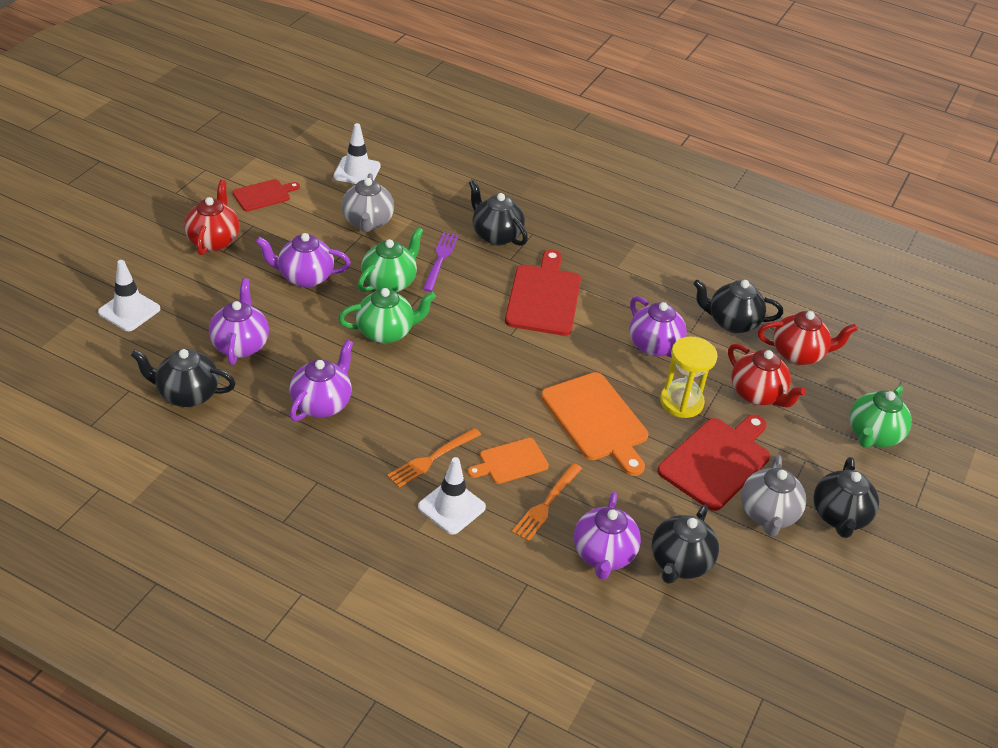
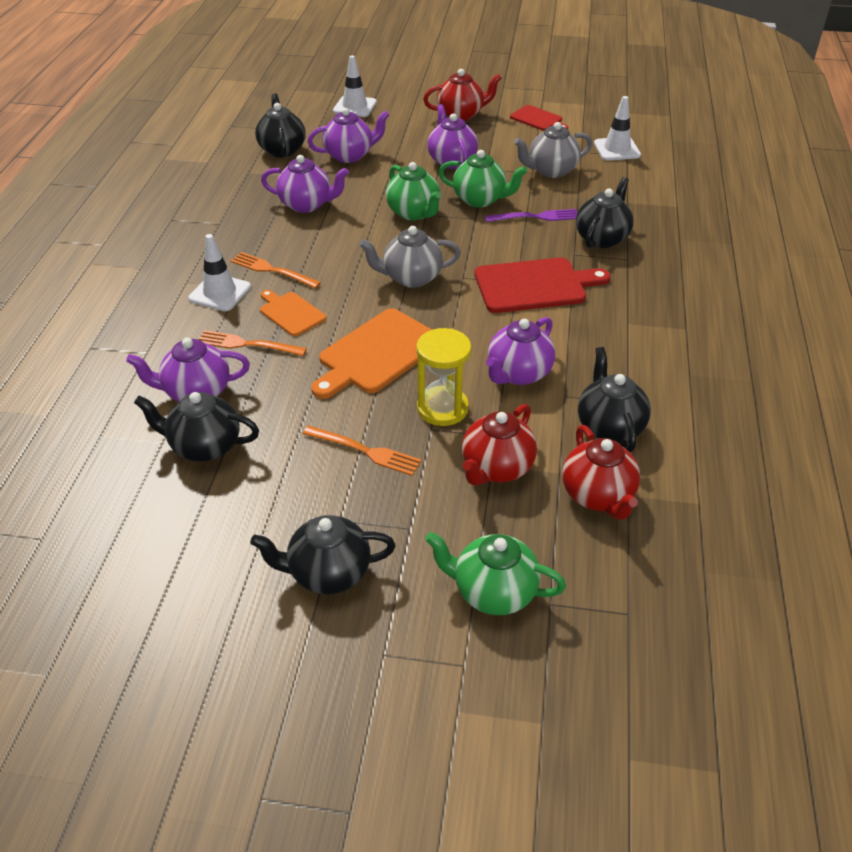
camera: 75 degrees right, 0 degrees up
red cutting board [657,414,770,511] -> orange fork [303,425,422,476]
grey teapot [741,455,806,537] -> grey teapot moved to [359,226,461,288]

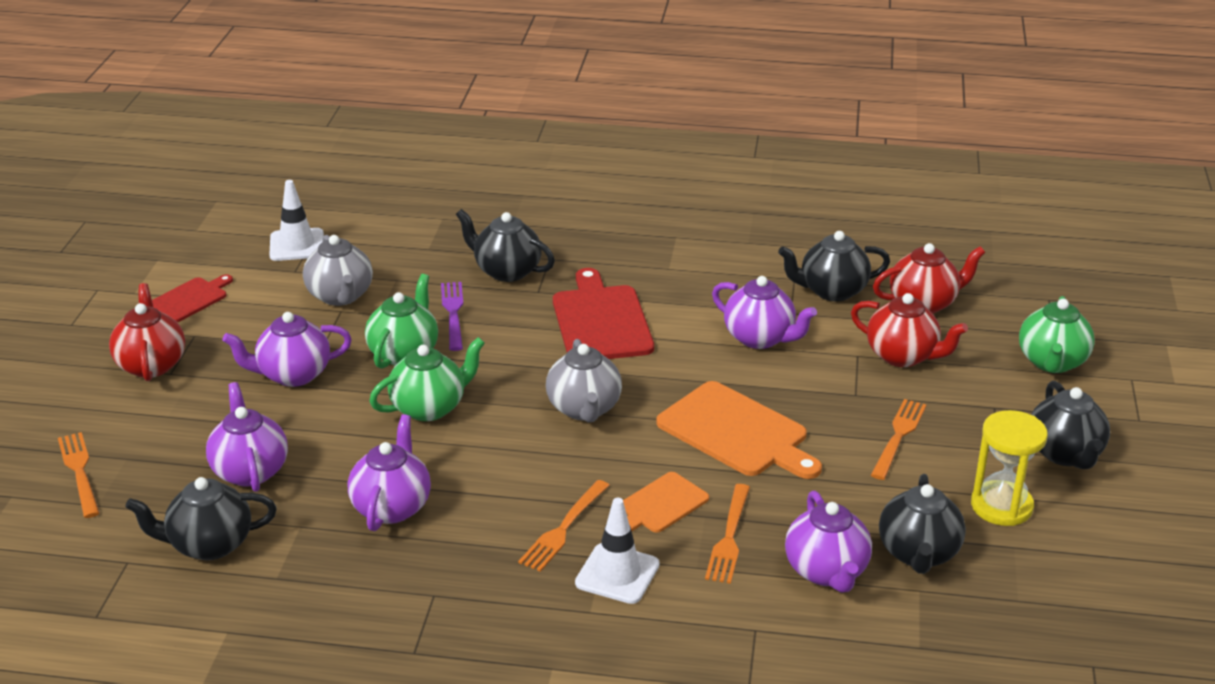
camera: 90 degrees left, 10 degrees down
white traffic cone [333,55,377,117] -> orange fork [58,432,100,518]
yellow hourglass [416,328,471,426] -> yellow hourglass moved to [971,410,1048,526]

